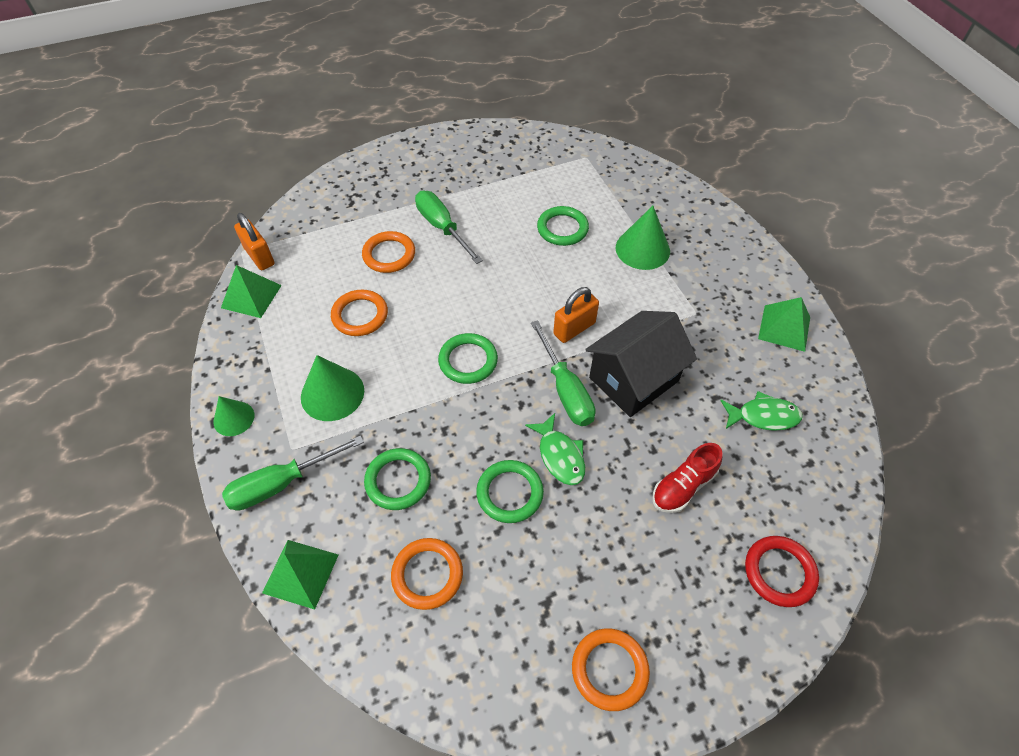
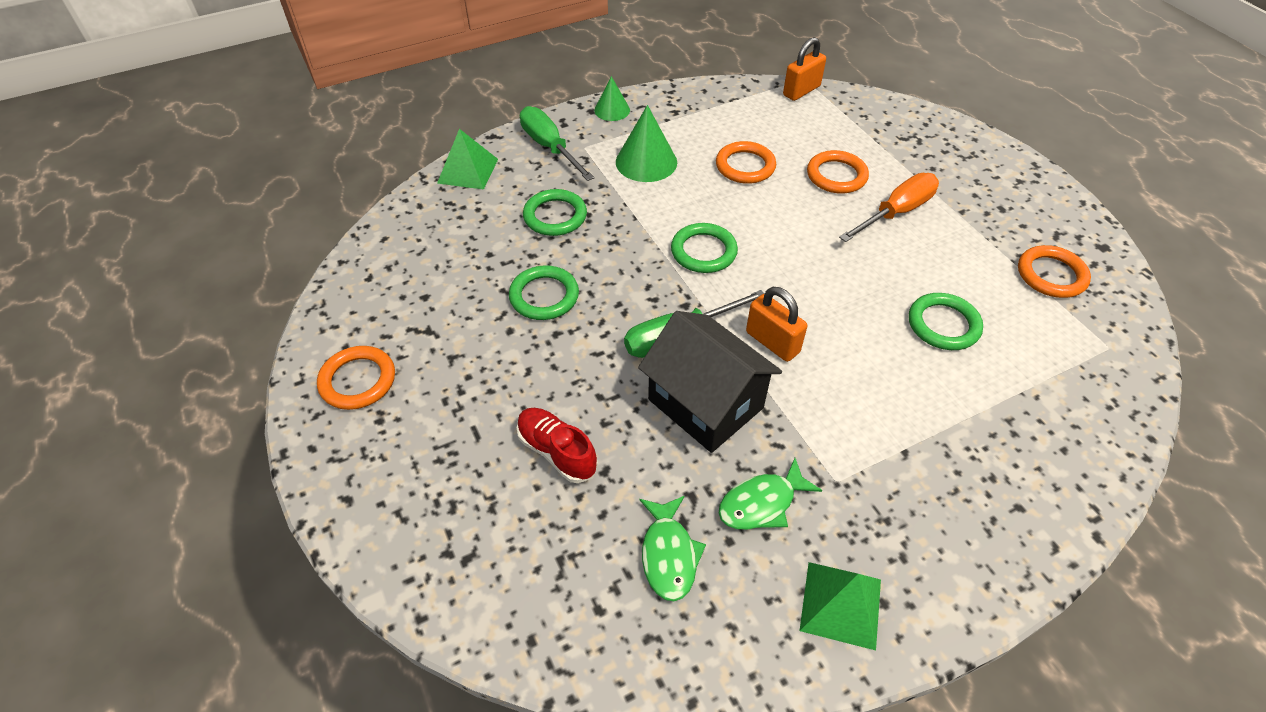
camera: 85 degrees right, 5 degrees down
green pyramid [221,265,282,318] -> none
orange ring [391,538,463,610] -> orange ring moved to [1018,245,1091,298]
green screwdriver [415,191,483,264] -> orange screwdriver [839,173,939,242]
green fish [525,413,585,485] -> green fish moved to [719,458,822,529]
green cone [616,206,670,270] -> none
red ring [745,536,819,607] -> none

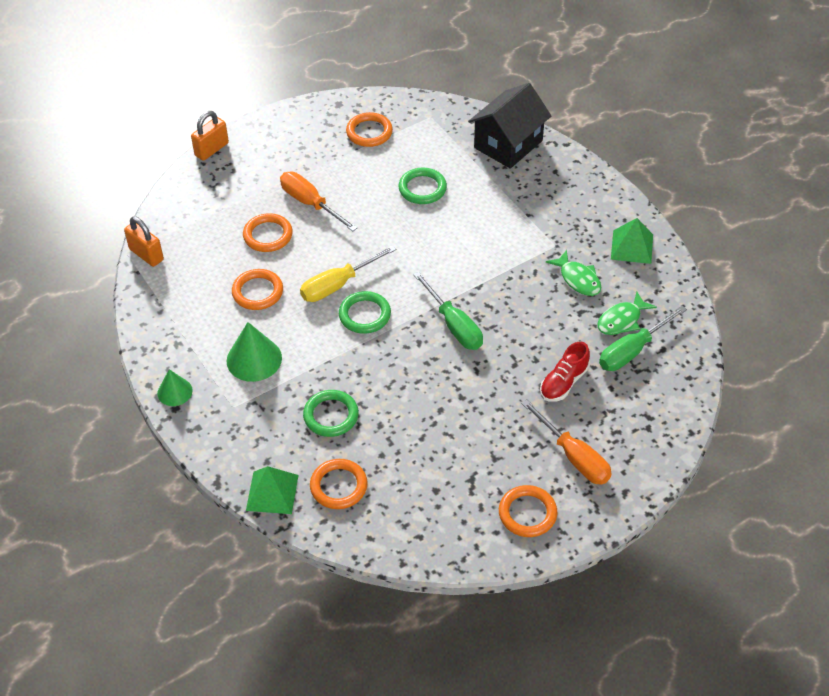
camera: 95 degrees left, 0 degrees up
green ring [509,265,579,320] -> none
green screwdriver [520,106,594,181] -> green screwdriver moved to [599,306,687,371]
black house [638,311,782,453] -> black house moved to [468,83,551,169]
green fish [639,496,706,601] -> green fish turned 150 degrees clockwise [597,292,657,335]
orange padlock [746,287,807,362] -> orange padlock moved to [191,111,229,161]
none -> yellow screwdriver [300,245,396,302]
none -> orange ring [310,459,368,509]
none -> orange screwdriver [521,399,612,485]

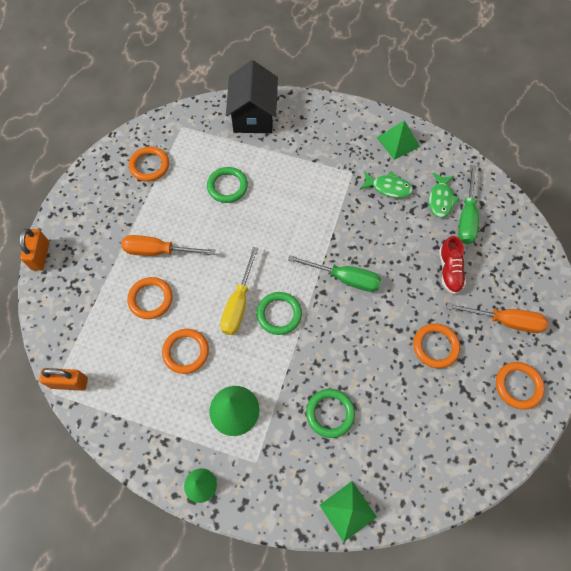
camera: 40 degrees left, 15 degrees up
orange ring [310,459,368,509] -> orange ring moved to [413,323,460,368]

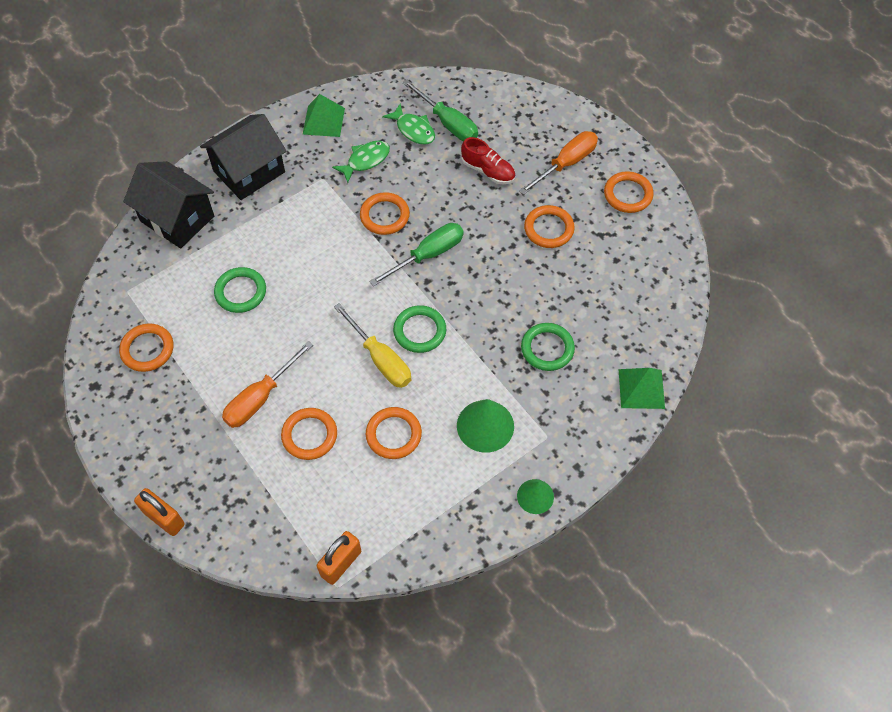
camera: 55 degrees left, 5 degrees down
none -> black house [200,114,287,200]
none -> orange ring [360,192,410,235]

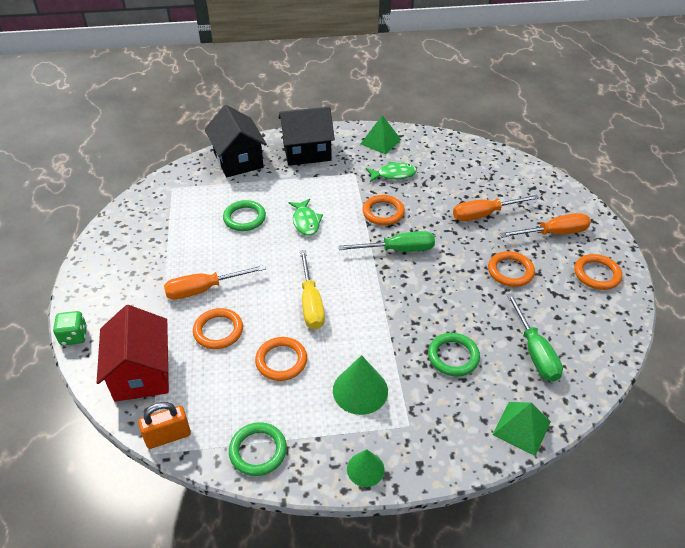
camera: 30 degrees right, 15 degrees down
orange ring [119,323,173,372] -> none
orange padlock [134,488,185,536] -> green dice [53,311,87,346]
green fish [382,103,435,145] -> green fish moved to [288,199,323,236]
green ring [393,305,446,353] -> green ring moved to [229,422,287,476]
green screwdriver [403,80,478,142] -> green screwdriver moved to [507,293,563,382]
red shoe [461,137,515,184] -> orange screwdriver [453,195,539,221]
none -> red house [97,305,170,402]

